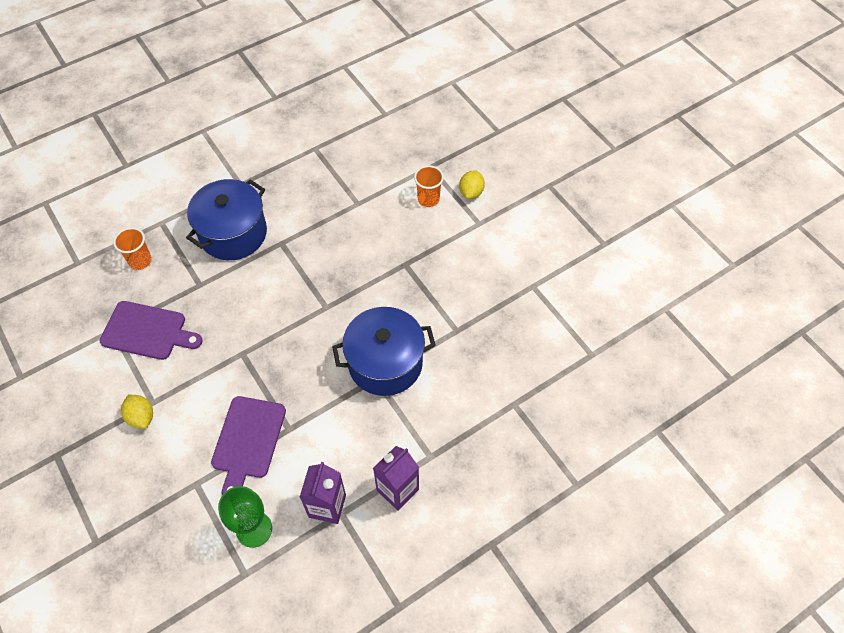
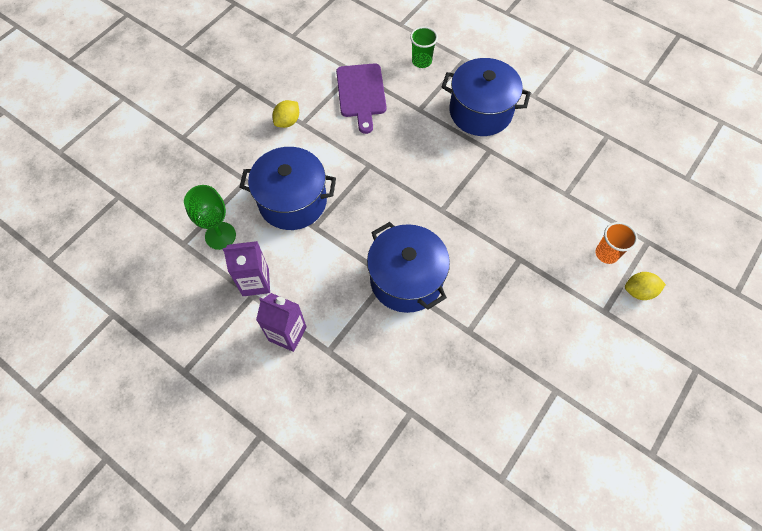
camera: 70 degrees right, 5 degrees up
orange cup [113,227,152,270] -> green cup [410,27,438,68]
purple cutting board [211,396,286,495] -> blue pot [240,147,336,230]

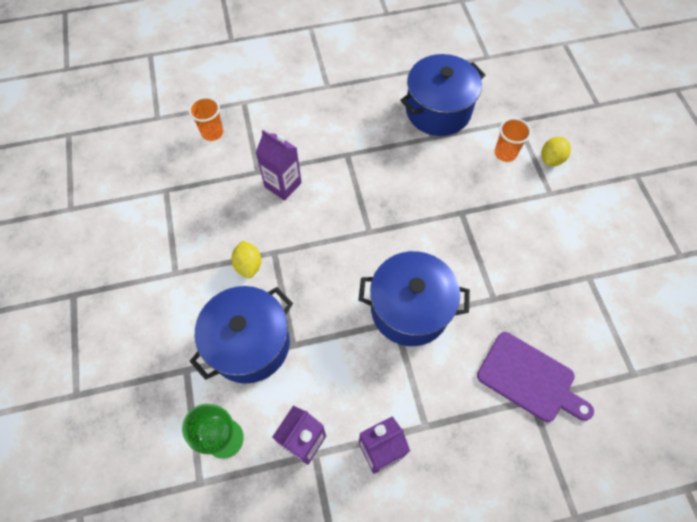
camera: 50 degrees left, 0 degrees up
yellow lemon [272,100,299,128] -> yellow lemon moved to [231,240,261,278]
purple cutting board [336,63,386,134] -> purple cutting board moved to [477,332,594,422]
green cup [410,27,438,68] -> orange cup [189,97,224,141]
blue pot [441,58,531,136] -> blue pot moved to [401,54,485,136]
none -> purple carton [255,130,302,201]

